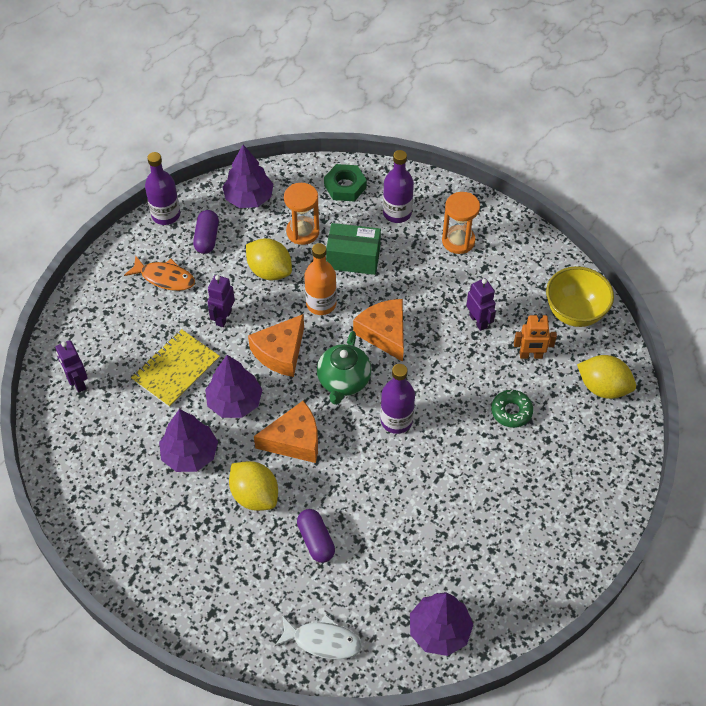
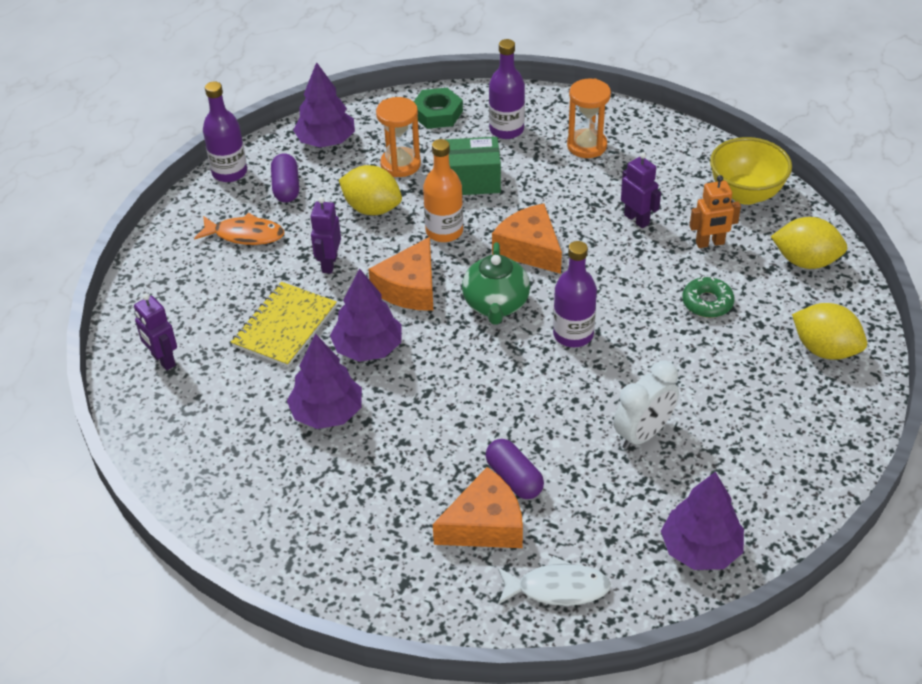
camera: 10 degrees left, 10 degrees down
yellow lemon [229,461,278,511] -> yellow lemon moved to [792,303,867,360]
orange cheese [254,401,318,463] -> orange cheese moved to [433,467,523,548]
none -> white clock [614,361,679,450]

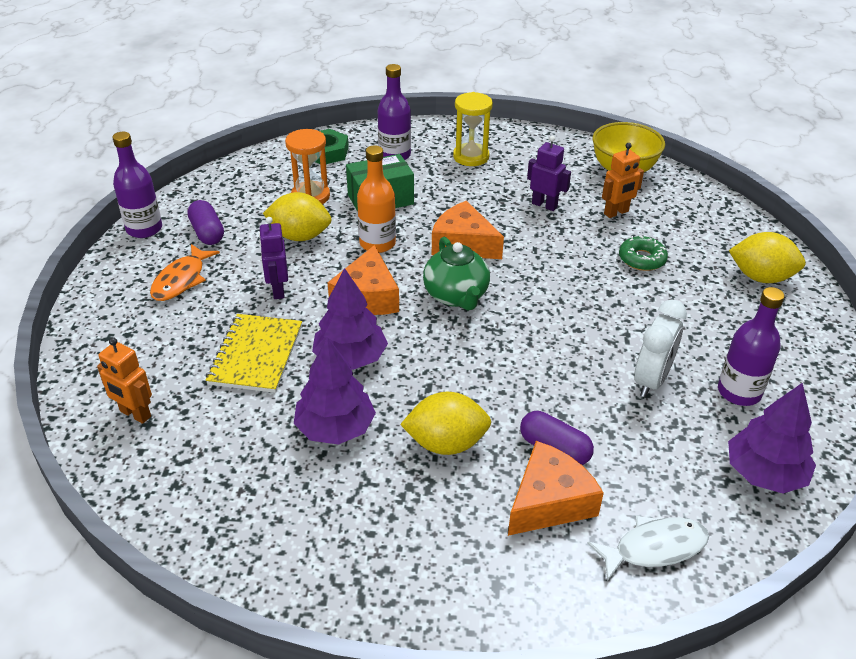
camera: 20 degrees left, 5 degrees down
purple robot [134,293,177,370] -> orange robot [97,338,152,424]
orange fish [194,213,284,245] -> orange fish turned 120 degrees clockwise [150,244,220,301]
purple tree [293,62,355,148] -> none
purple bottle [553,241,597,347] -> purple bottle moved to [718,287,785,406]
orange hourglass [567,78,611,158] -> yellow hourglass [453,92,493,166]
yellow lemon [771,217,848,269] -> yellow lemon moved to [400,392,491,455]

